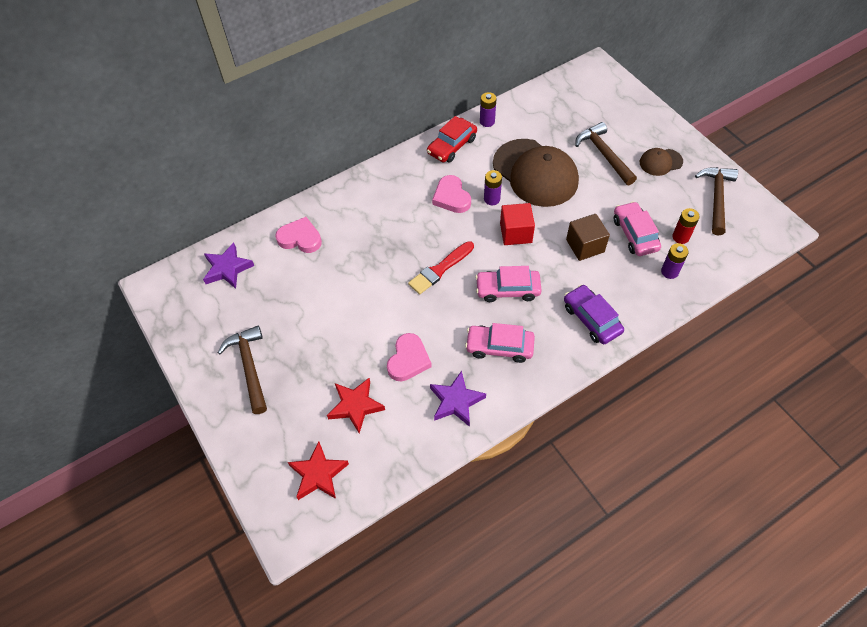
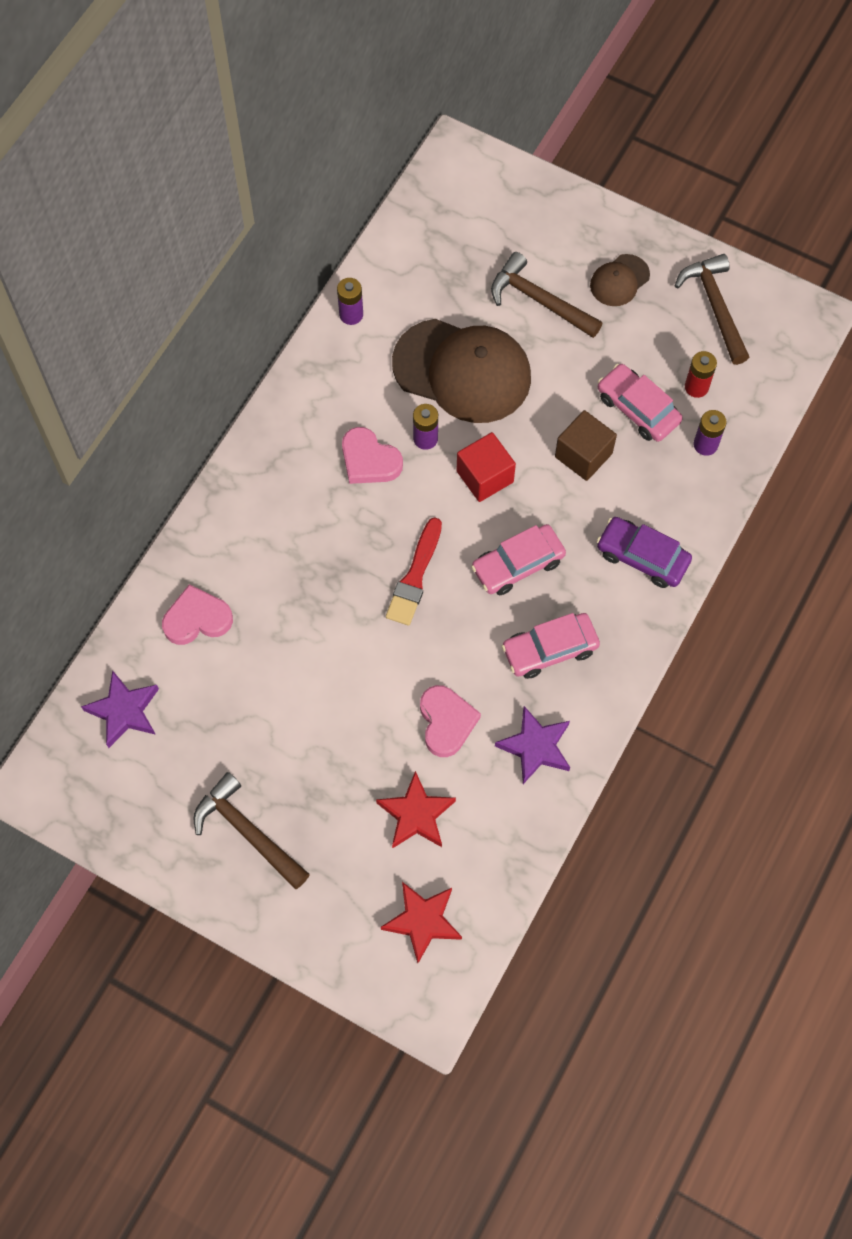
camera: 30 degrees left, 10 degrees up
red car [427,116,477,163] -> none

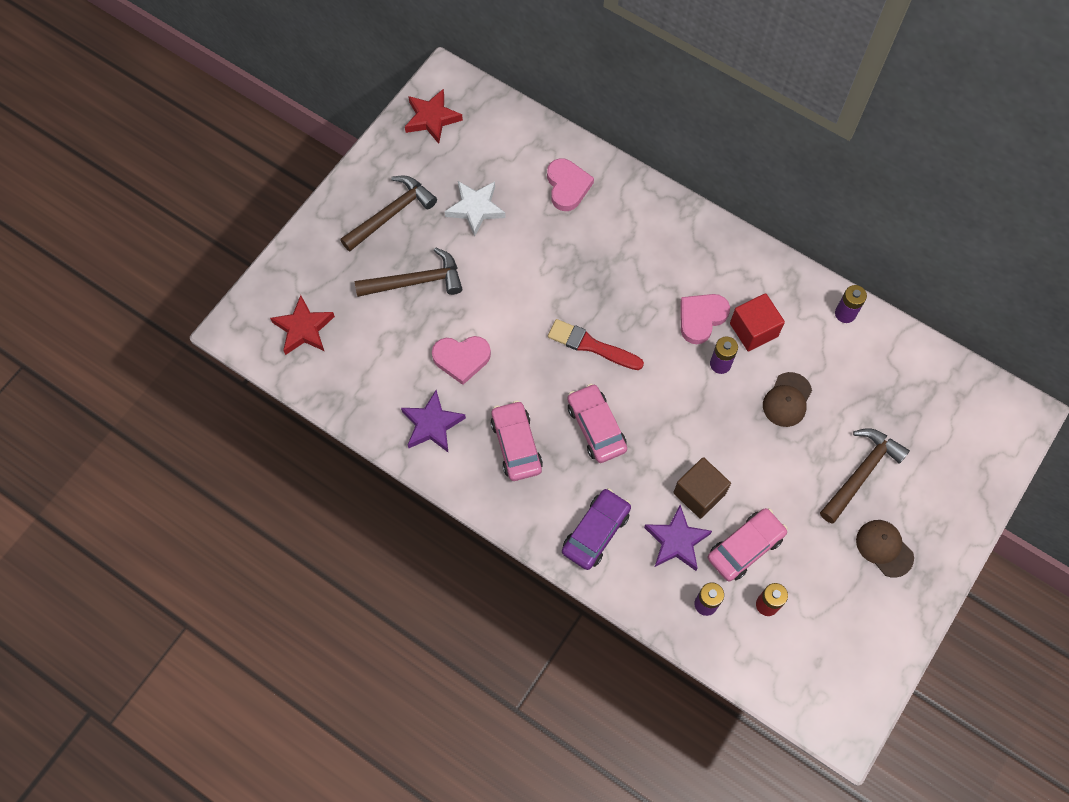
camera: 95 degrees right, 0 degrees up
purple star [81,670,159,748] -> purple star moved to [644,505,712,571]
red star [376,771,456,849] -> red star moved to [405,89,463,144]
brown cap [392,319,531,423] -> brown cap [763,372,812,427], size x0.47
red cube [456,432,516,502] -> red cube moved to [730,293,785,352]
brown hammer [675,254,749,365] -> brown hammer moved to [355,247,462,297]
none -> white star [445,181,506,237]

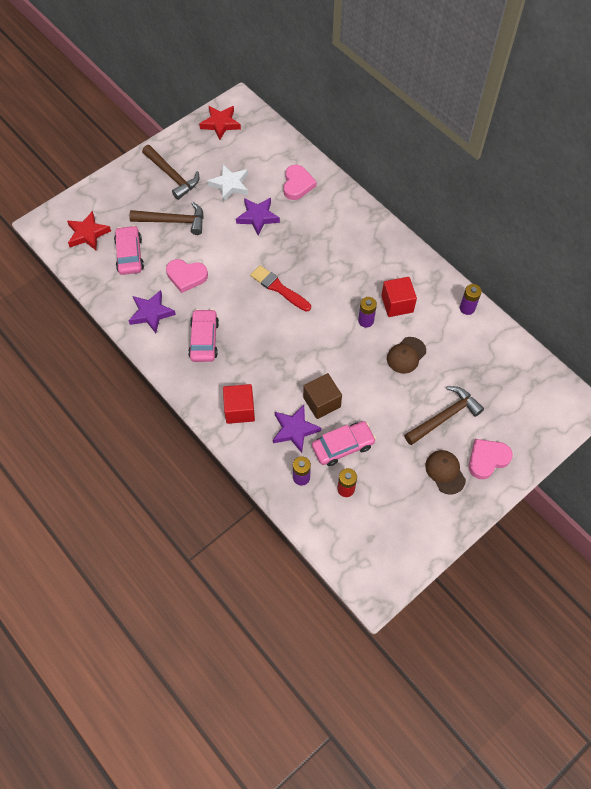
camera: 15 degrees right, 5 degrees down
brown hammer [340,176,437,251] -> brown hammer turned 75 degrees clockwise [142,145,199,200]
purple car [562,488,631,570] -> red cube [223,384,255,424]
pink car [567,384,627,463] -> pink car moved to [114,225,144,275]
pink heart [680,294,730,344] -> pink heart moved to [469,439,513,479]
none -> purple star [236,198,280,236]

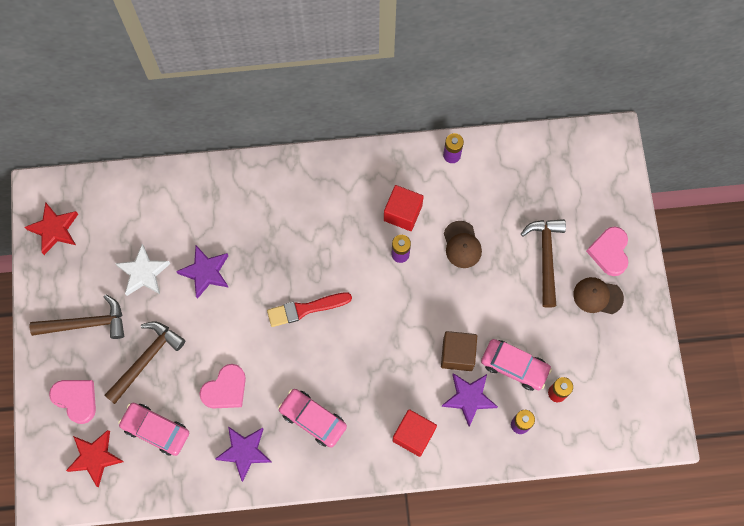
camera: 55 degrees left, 10 degrees up
pink heart [283,165,317,200] -> pink heart moved to [49,380,96,424]
pink car [312,421,376,466] -> pink car turned 105 degrees clockwise [481,339,552,391]

